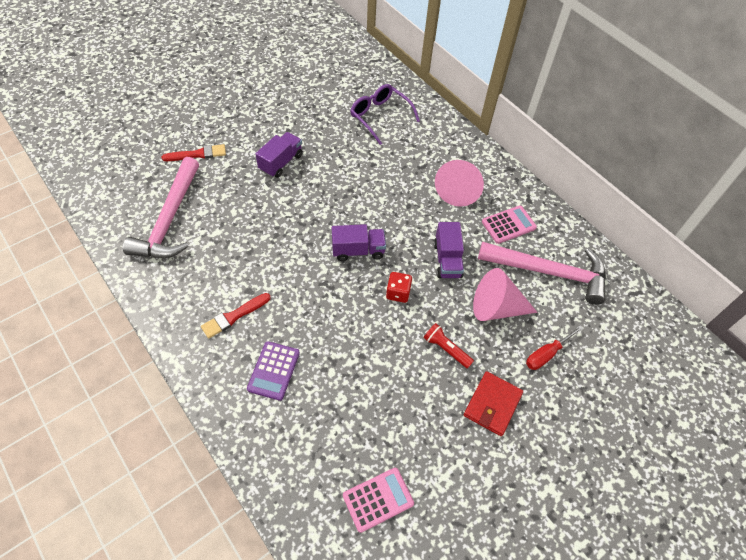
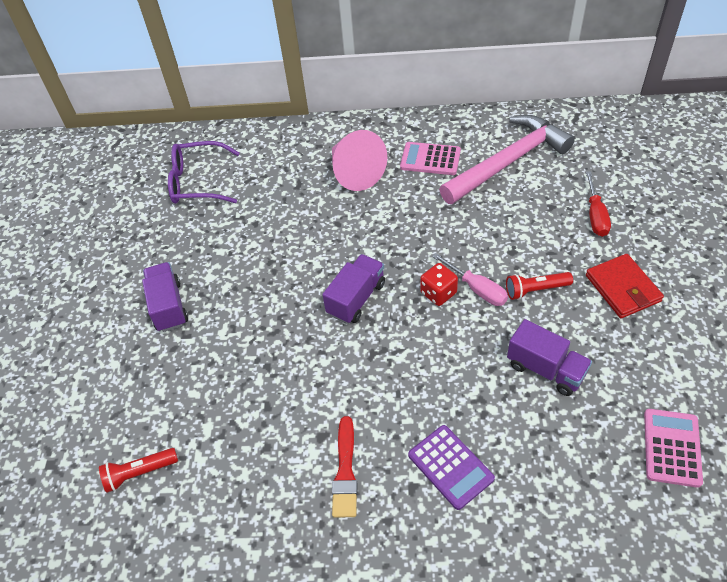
camera: 45 degrees left, 5 degrees down
pink hammer [123,157,199,258] -> red flashlight [99,448,178,493]
red brush [162,144,226,161] -> none
purple truck [434,222,464,278] -> purple truck moved to [507,319,592,396]
pink cone [473,268,537,321] -> none
pink calculator [482,205,537,244] -> pink calculator turned 90 degrees counterclockwise [400,142,461,175]
none -> pink screwdriver [432,253,508,306]

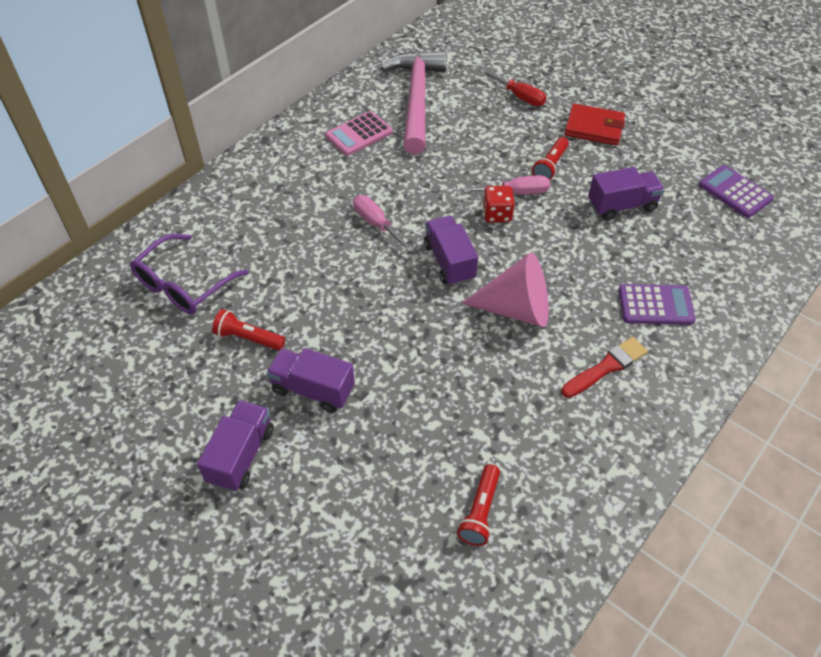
camera: 55 degrees left, 0 degrees up
pink cone [332,130,387,191] -> pink cone moved to [461,252,549,327]
red brush [332,416,358,518] -> red brush turned 75 degrees counterclockwise [561,337,648,398]
pink calculator [644,409,703,488] -> purple calculator [699,165,774,218]
none -> purple truck [197,400,274,492]
none -> red flashlight [212,309,285,351]
none -> pink screwdriver [353,195,414,252]

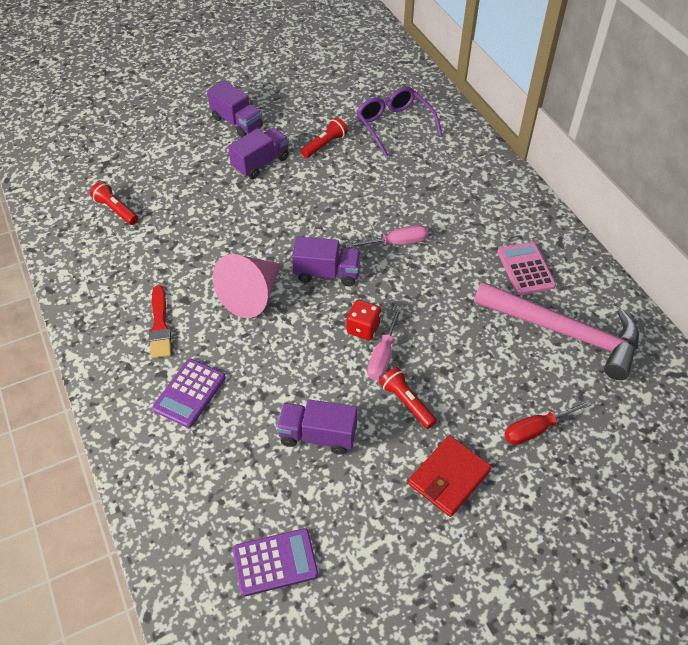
camera: 115 degrees right, 0 degrees up
purple truck [588,167,665,220] -> purple truck turned 90 degrees clockwise [277,399,357,455]

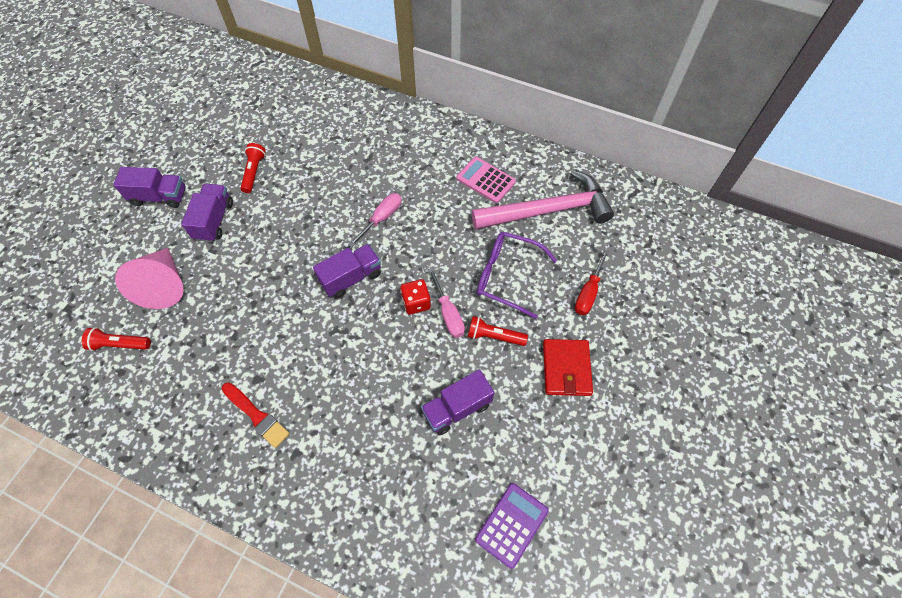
camera: 40 degrees left, 10 degrees up
purple calculator [152,359,226,428] -> none
pink cone [213,254,281,318] -> pink cone moved to [115,248,184,309]
purple glasses [357,87,442,157] -> purple glasses moved to [477,232,557,319]

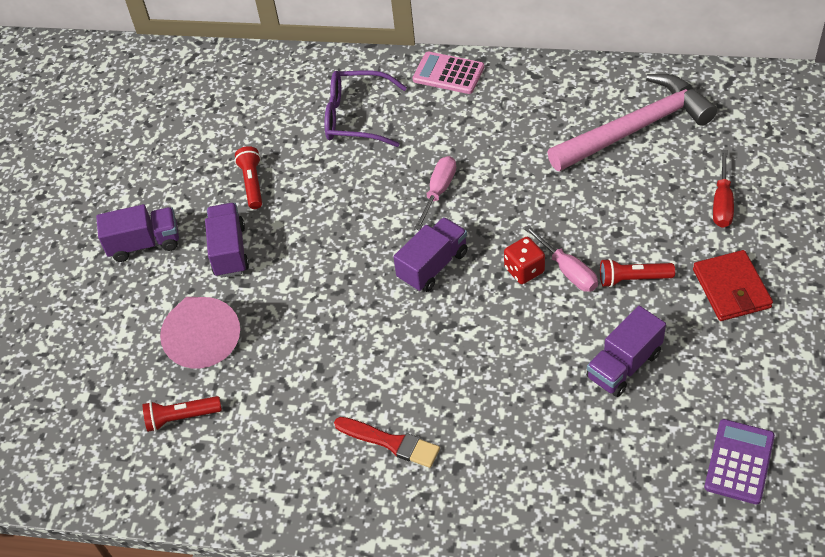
camera: 10 degrees left, 10 degrees down
pink calculator [456,157,516,203] -> pink calculator moved to [413,51,484,94]
purple glasses [477,232,557,319] -> purple glasses moved to [325,70,407,147]

